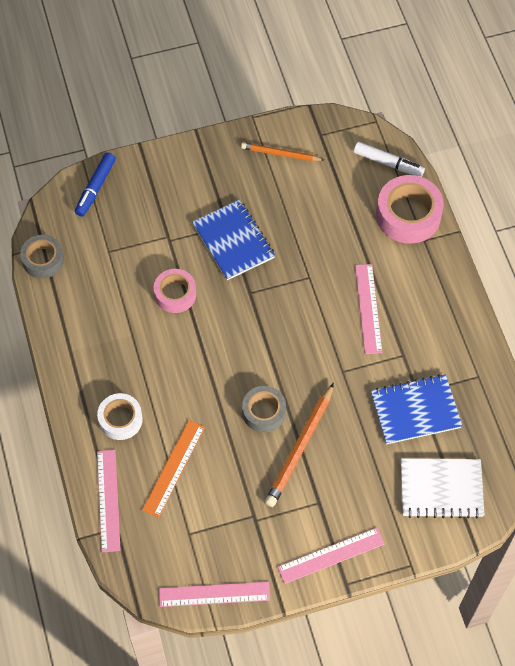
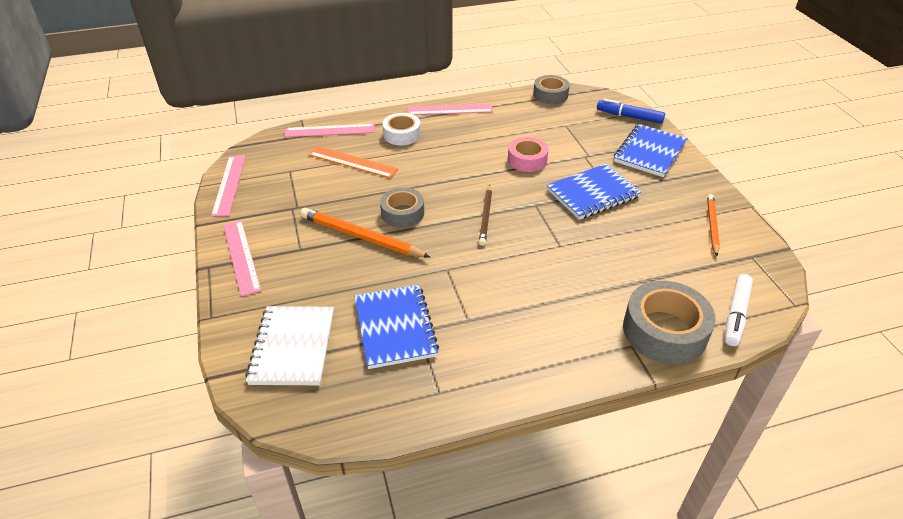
camera: 90 degrees right, 20 degrees down
pink ruler [355,264,383,354] -> pink ruler moved to [407,104,493,115]
pink tape [376,175,444,244] -> grey tape [623,281,716,364]
none -> brown pencil [479,185,492,246]
none -> blue notebook [614,124,687,177]

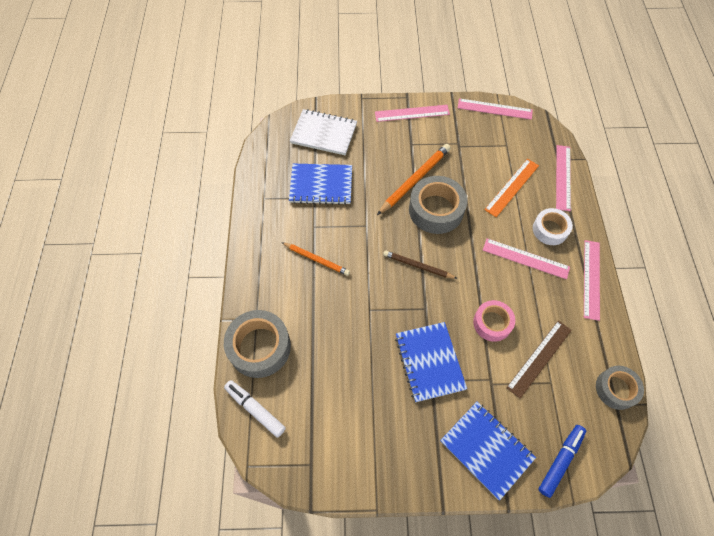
camera: 105 degrees right, 20 degrees up
grey tape [380,188,424,228] -> grey tape [409,176,467,234], size x1.59
orange pencil [707,194,720,256] -> orange pencil moved to [281,242,350,276]
none -> pink ruler [483,238,570,279]
none -> brown ruler [506,320,572,399]

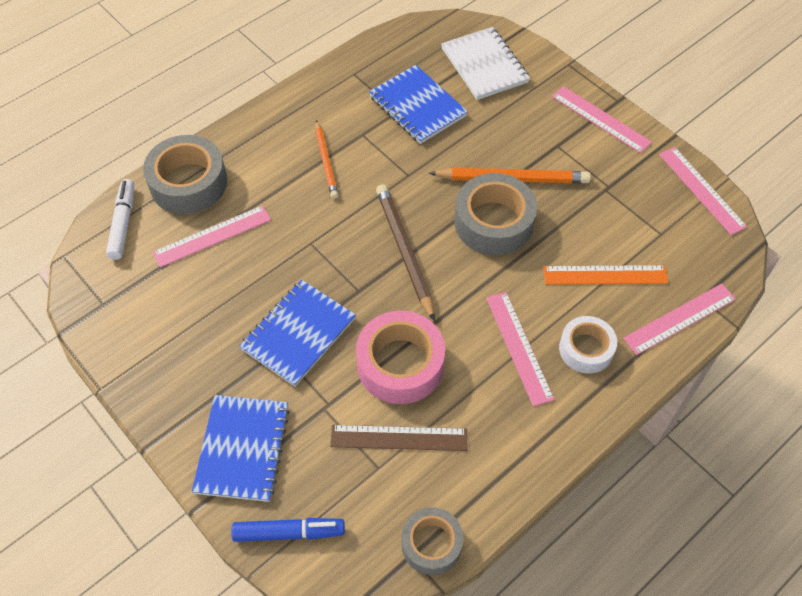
camera: 50 degrees right, 5 degrees down
brown pencil [383,250,458,279] -> brown pencil [376,184,435,321], size x1.56
pink tape [473,300,515,342] -> pink tape [356,311,445,404], size x1.59
pink ruler [584,240,600,321] -> pink ruler moved to [153,205,271,268]

